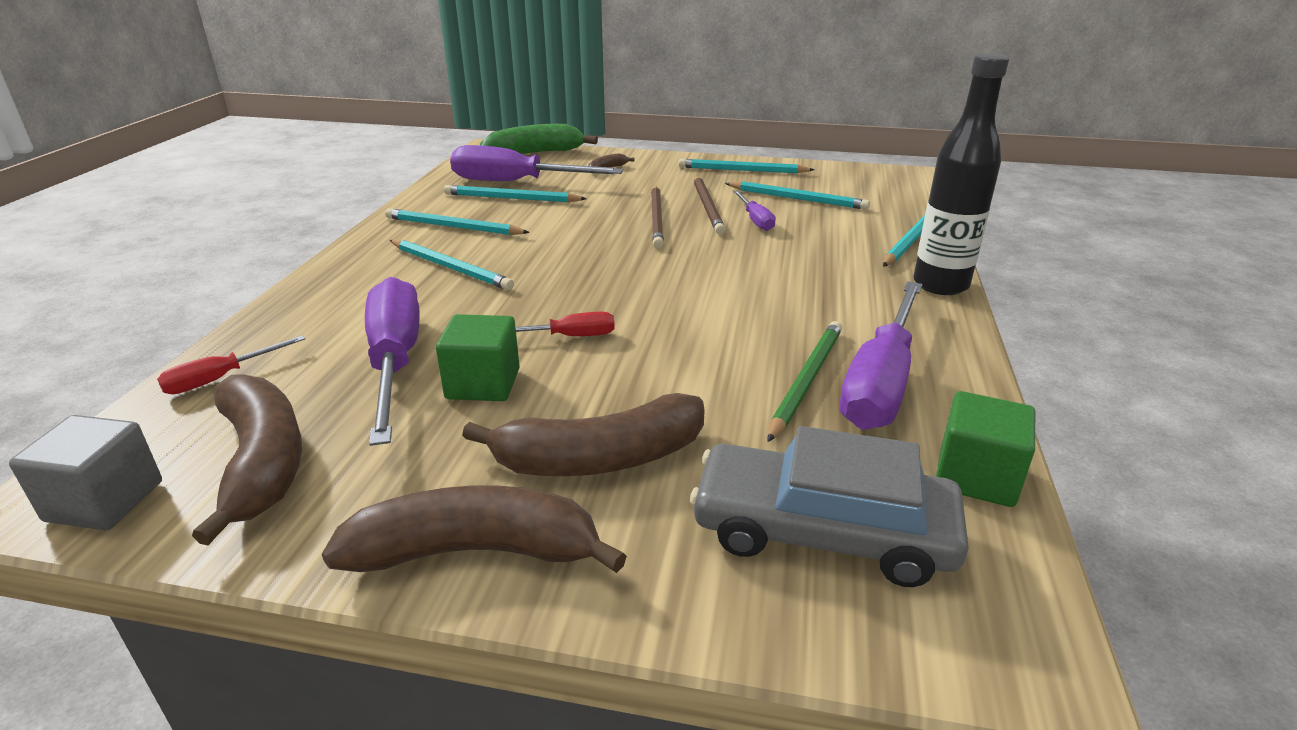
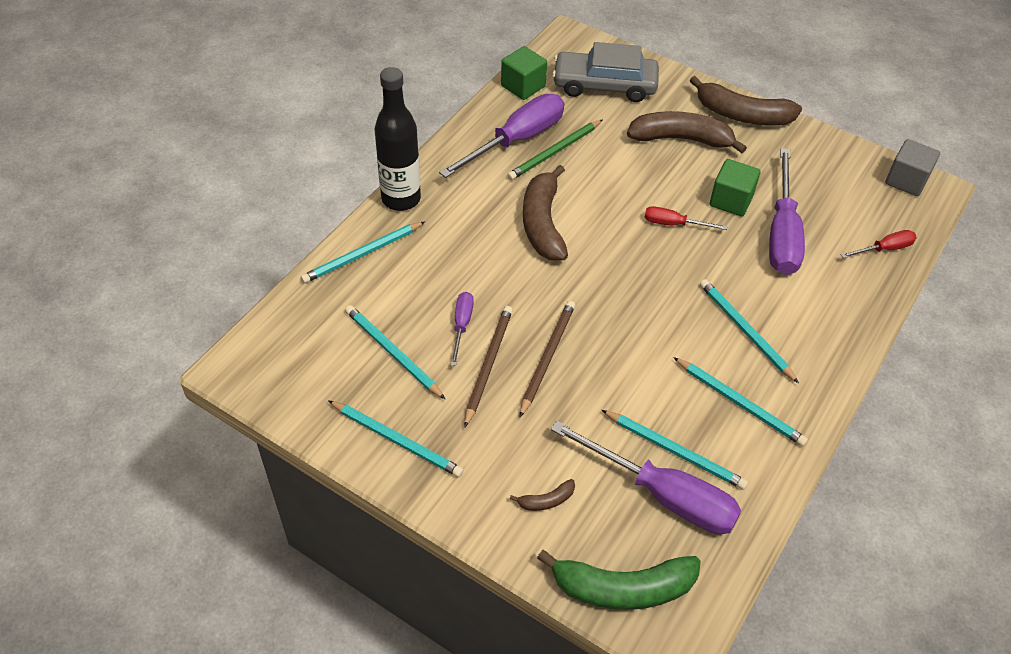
camera: 160 degrees left, 20 degrees up
brown banana [192,374,302,545] -> brown banana moved to [523,165,568,260]
grey car [690,426,969,587] -> grey car turned 150 degrees clockwise [552,42,659,102]

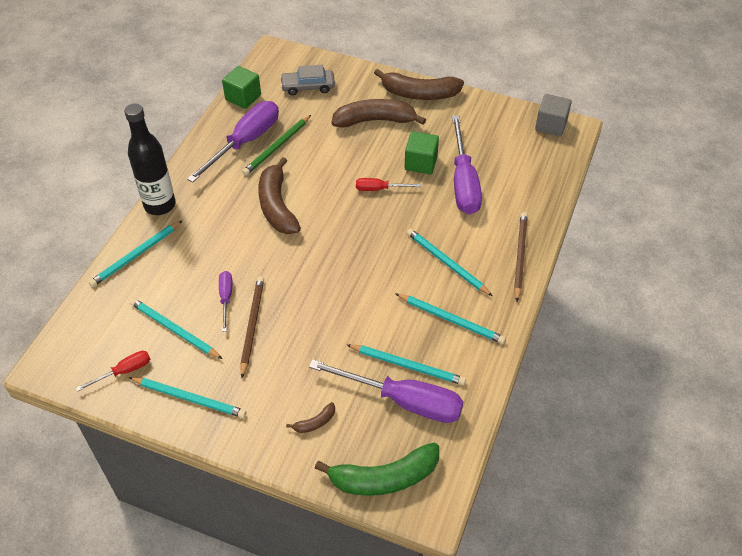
camera: 10 degrees left, 0 degrees up
brown pencil [520,301,575,417] -> brown pencil moved to [514,212,528,302]
grey car [552,42,659,102] -> grey car [280,65,335,95], size x0.64
red screwdriver [841,230,917,258] -> red screwdriver moved to [76,351,150,391]

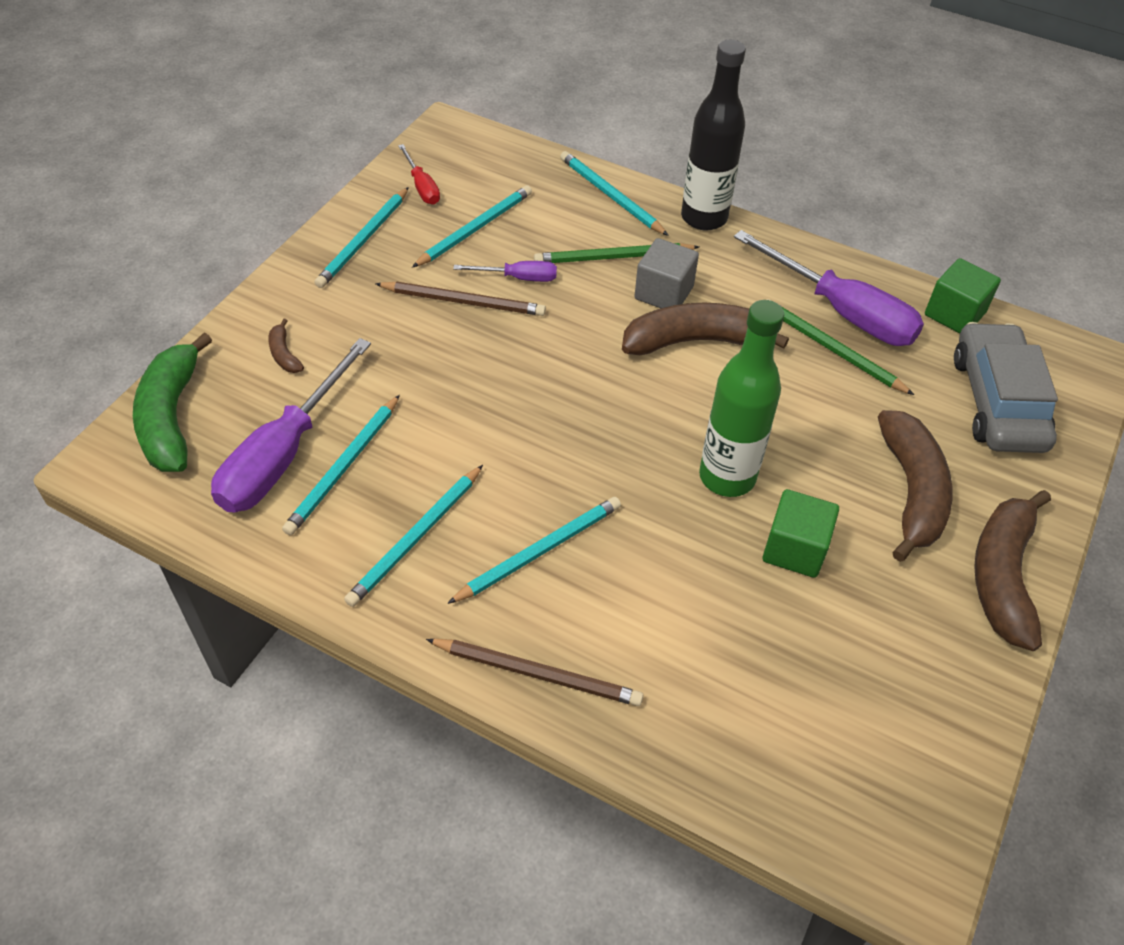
camera: 95 degrees right, 0 degrees up
grey car [280,65,335,95] -> grey car [954,322,1058,453], size x1.56
red screwdriver [356,178,421,191] -> green bottle [699,300,784,497]
purple screwdriver [452,116,482,214] -> none
grey cube [535,94,572,137] -> grey cube moved to [634,238,699,308]
none -> green pencil [534,243,699,263]

